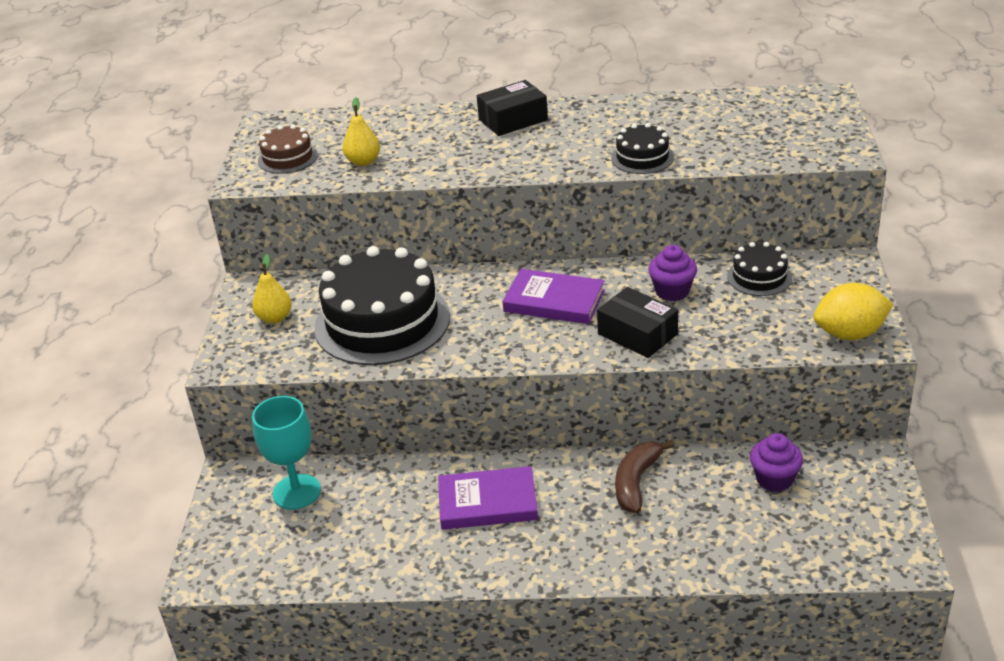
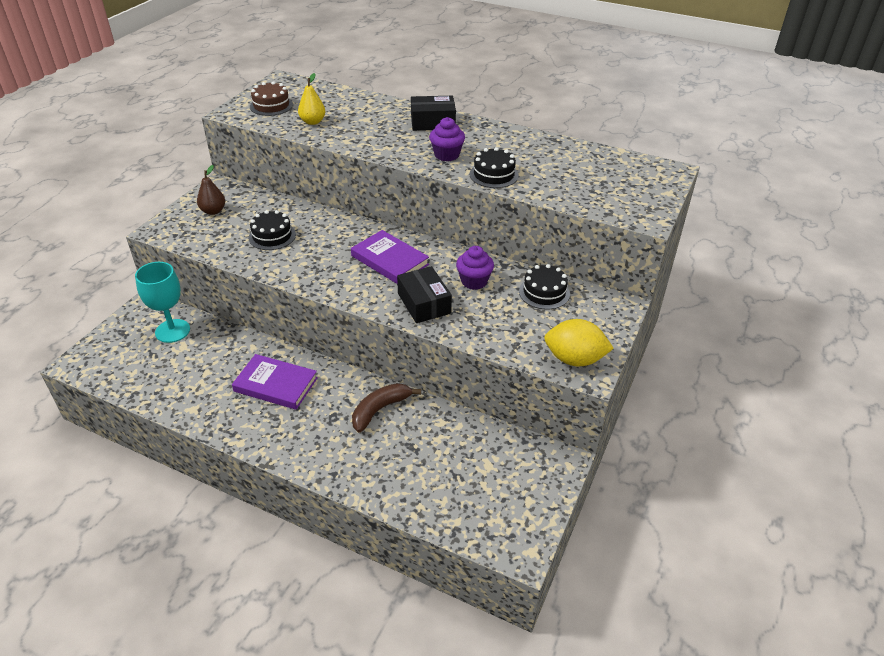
camera: 20 degrees right, 5 degrees up
yellow pear [252,254,292,324] -> brown pear [197,165,225,215]
black cake [314,246,450,365] -> black cake [249,210,296,250], size x0.47
purple cupcake [750,433,803,492] -> purple cupcake moved to [429,117,465,161]

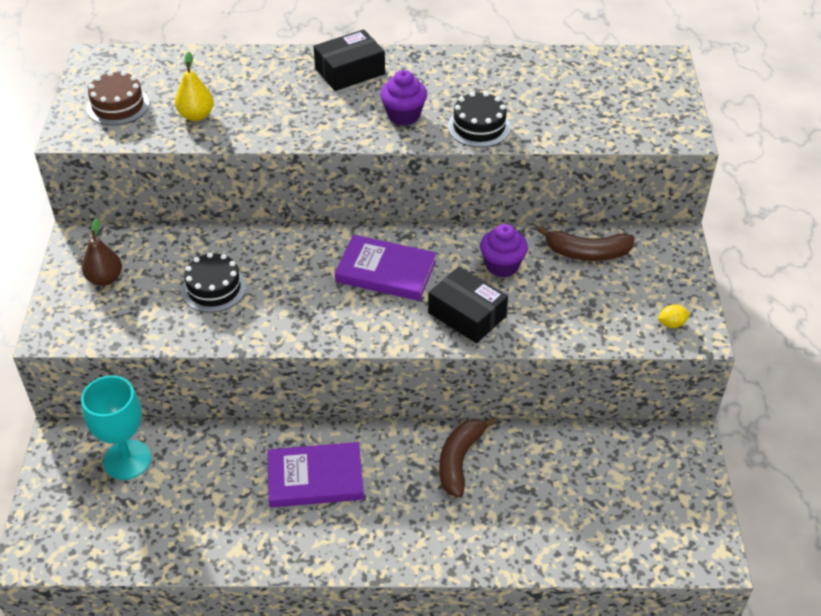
camera: 25 degrees left, 5 degrees up
black cake [519,264,570,309] -> brown banana [537,226,635,261]
yellow lemon [544,319,614,366] -> yellow lemon [658,304,691,328], size x0.43

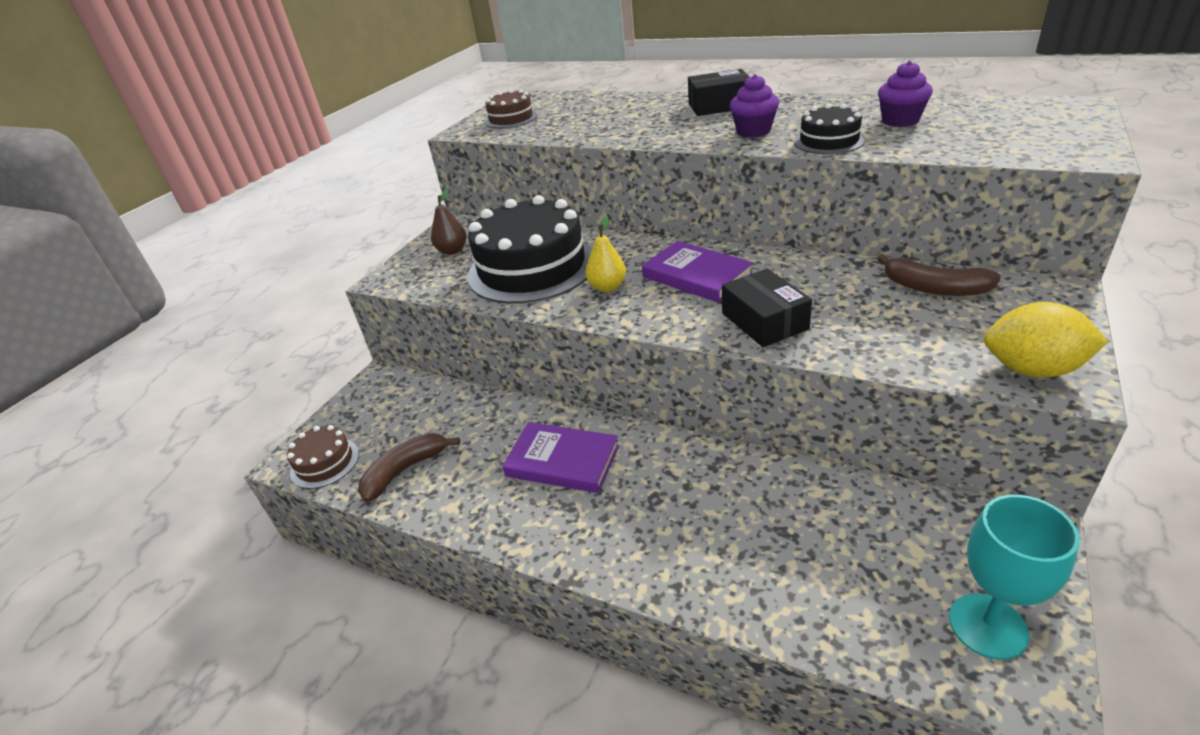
camera: 30 degrees right, 10 degrees down
turquoise goblet [81,376,151,480] -> turquoise goblet moved to [949,494,1079,660]
yellow pear [175,52,214,121] -> yellow pear moved to [585,216,626,292]
black cake [182,252,246,313] -> black cake [467,195,592,304], size x2.11
brown banana [439,417,497,497] -> brown banana moved to [358,433,460,502]
purple cupcake [480,224,528,278] -> purple cupcake moved to [878,61,933,127]
yellow lemon [658,304,691,328] -> yellow lemon [984,302,1108,378], size x2.35
none -> brown cake [287,425,359,489]

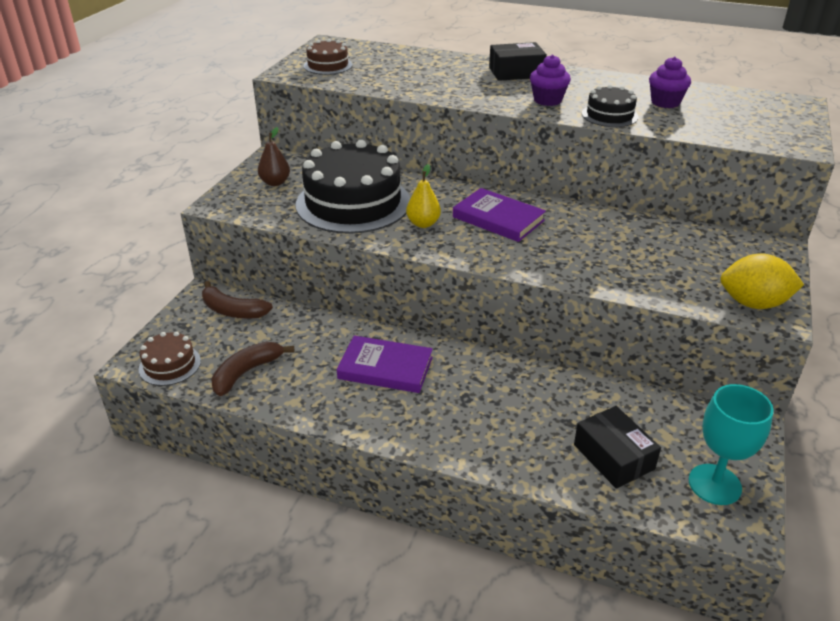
camera: 10 degrees left, 0 degrees up
black box [722,269,812,347] -> black box moved to [574,406,661,489]
brown banana [877,254,1001,296] -> brown banana moved to [202,281,273,319]

